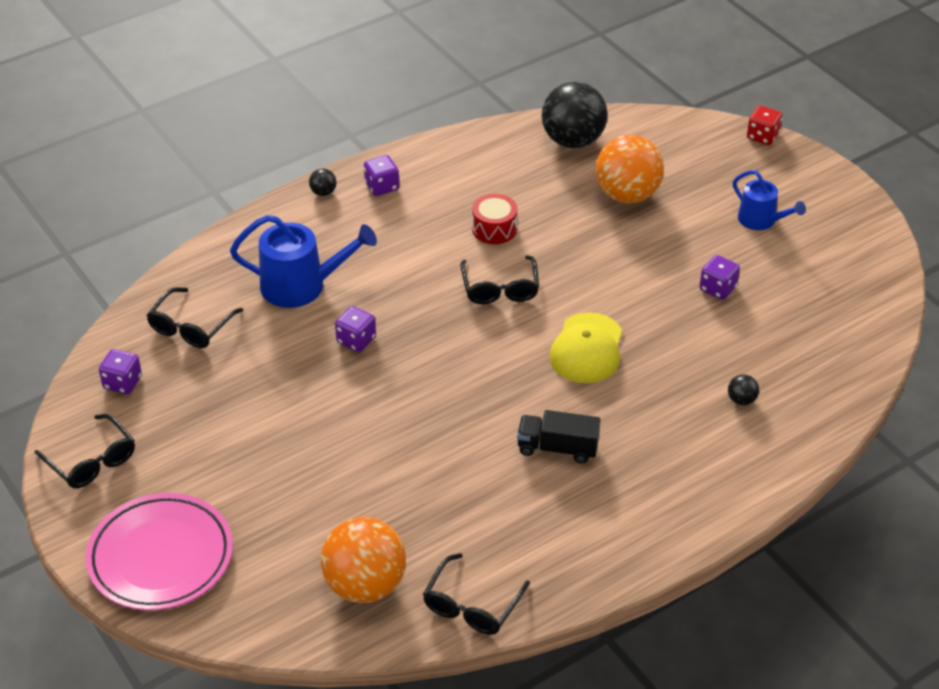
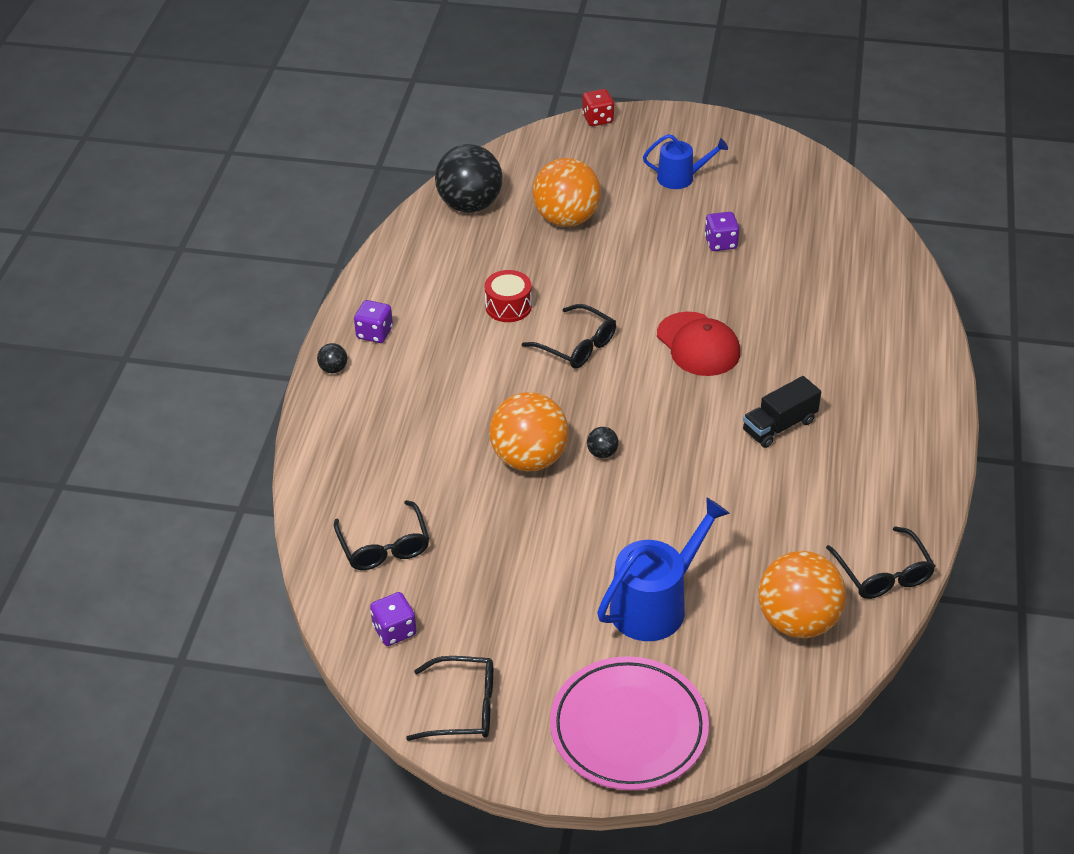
camera: 45 degrees left, 0 degrees up
blue watering can [230,215,377,308] -> blue watering can moved to [597,497,730,641]
purple dice [335,306,376,352] -> orange ball [489,392,569,472]
yellow cap [550,312,622,383] -> red cap [657,312,740,376]
black ball [728,374,759,405] -> black ball moved to [587,427,619,458]

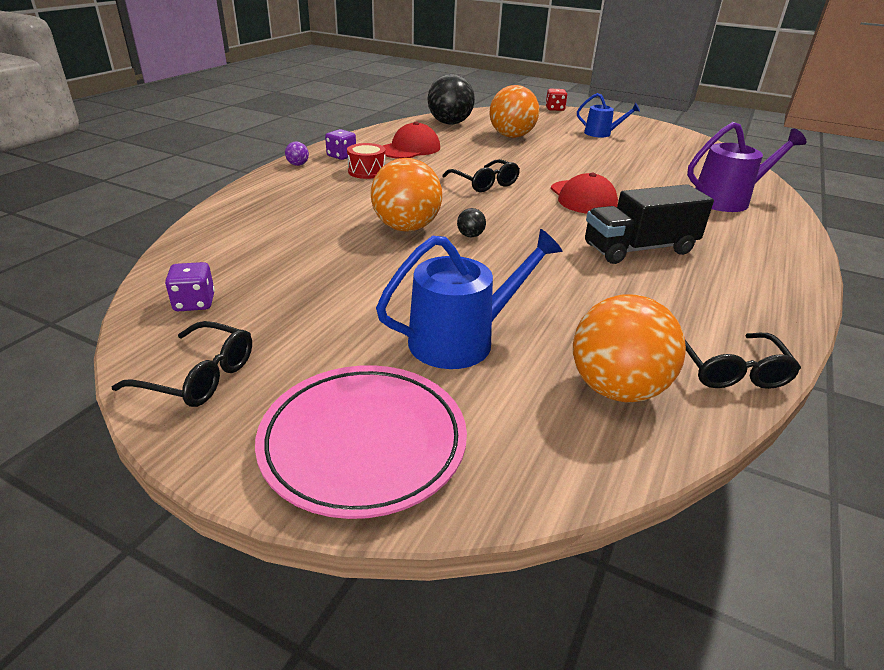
camera: 15 degrees right, 10 degrees down
black ball [317,343,347,373] -> purple ball [285,142,309,166]
black glasses [334,500,429,570] -> none
red drum [484,270,532,322] -> red drum moved to [347,143,386,179]
purple dice [705,212,739,251] -> none
black truck [743,376,821,448] -> black truck [585,184,714,264], size x1.54
none -> red cap [383,122,440,159]
none -> purple watering can [687,122,807,212]

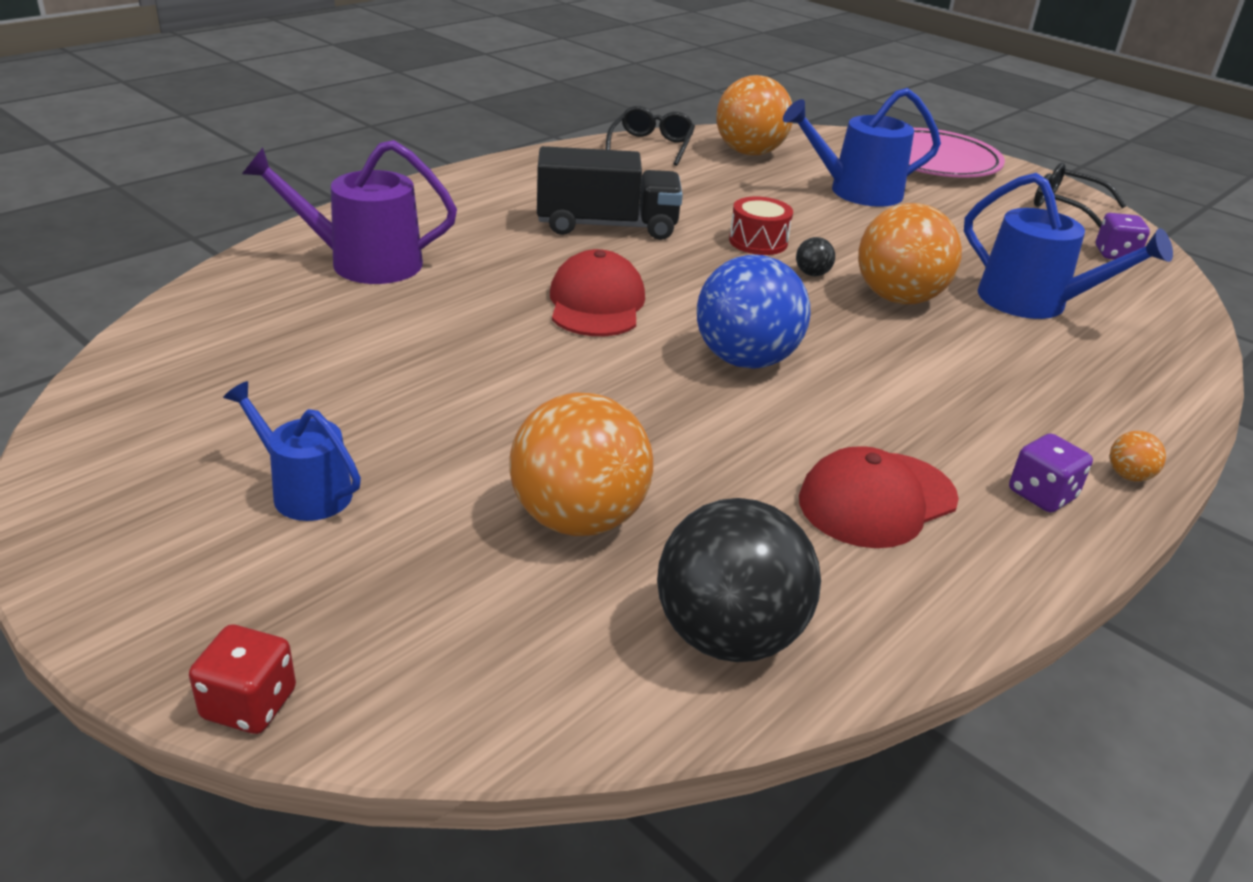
camera: 165 degrees left, 0 degrees up
purple ball [285,142,309,166] -> orange ball [1110,431,1166,481]
red drum [347,143,386,179] -> red drum moved to [729,196,793,255]
black glasses [442,159,520,192] -> blue ball [697,255,810,369]
none -> blue watering can [964,173,1173,319]

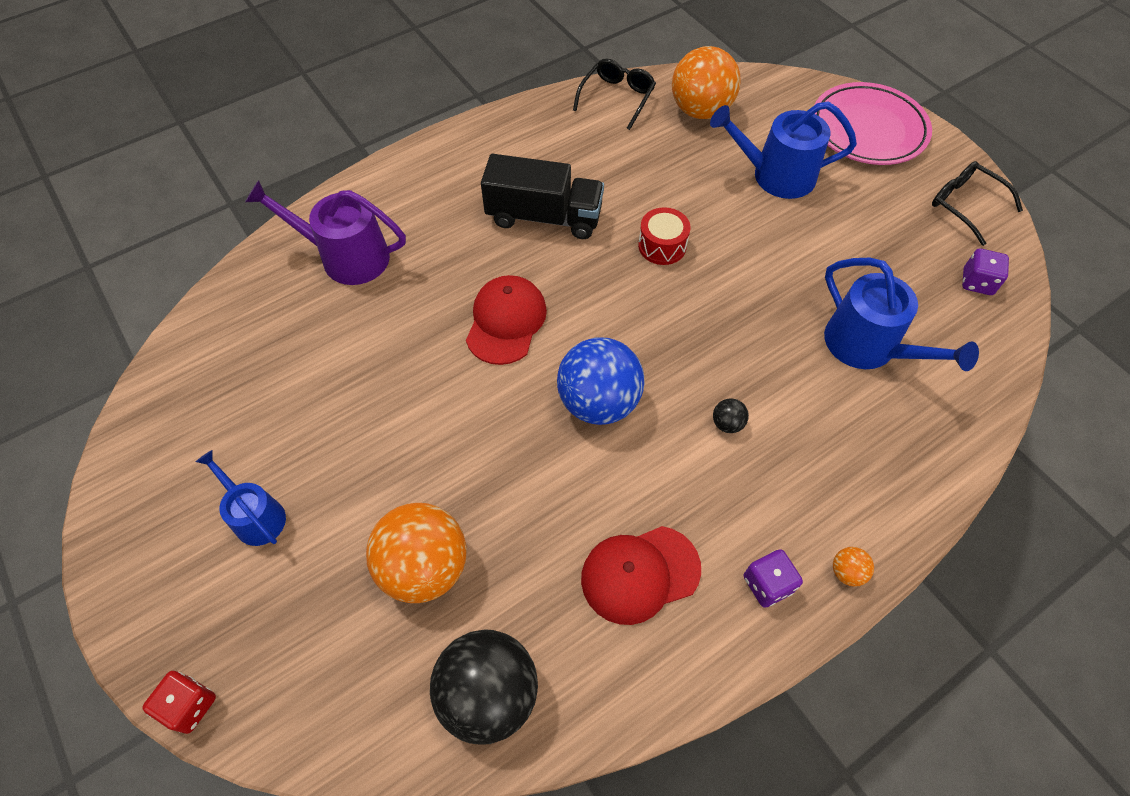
camera: 15 degrees right, 25 degrees up
black ball [796,237,835,276] -> black ball moved to [713,398,749,433]
orange ball [858,203,962,304] -> none

